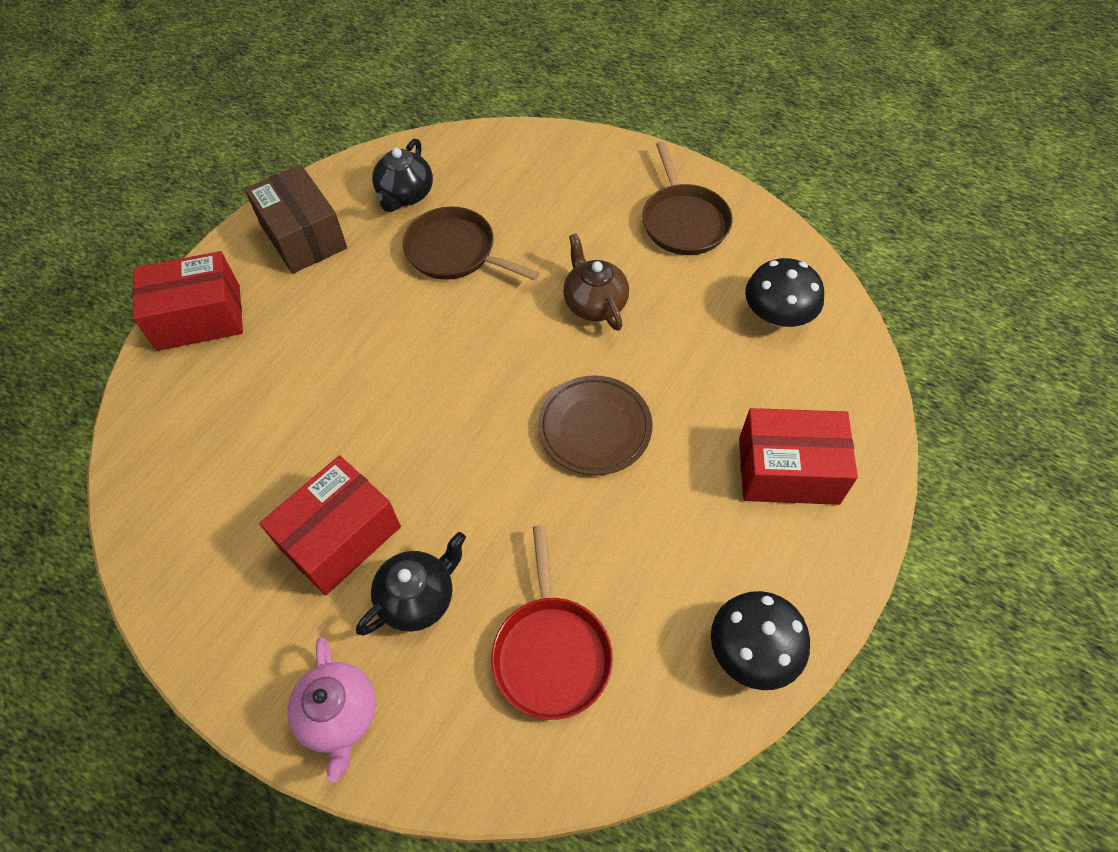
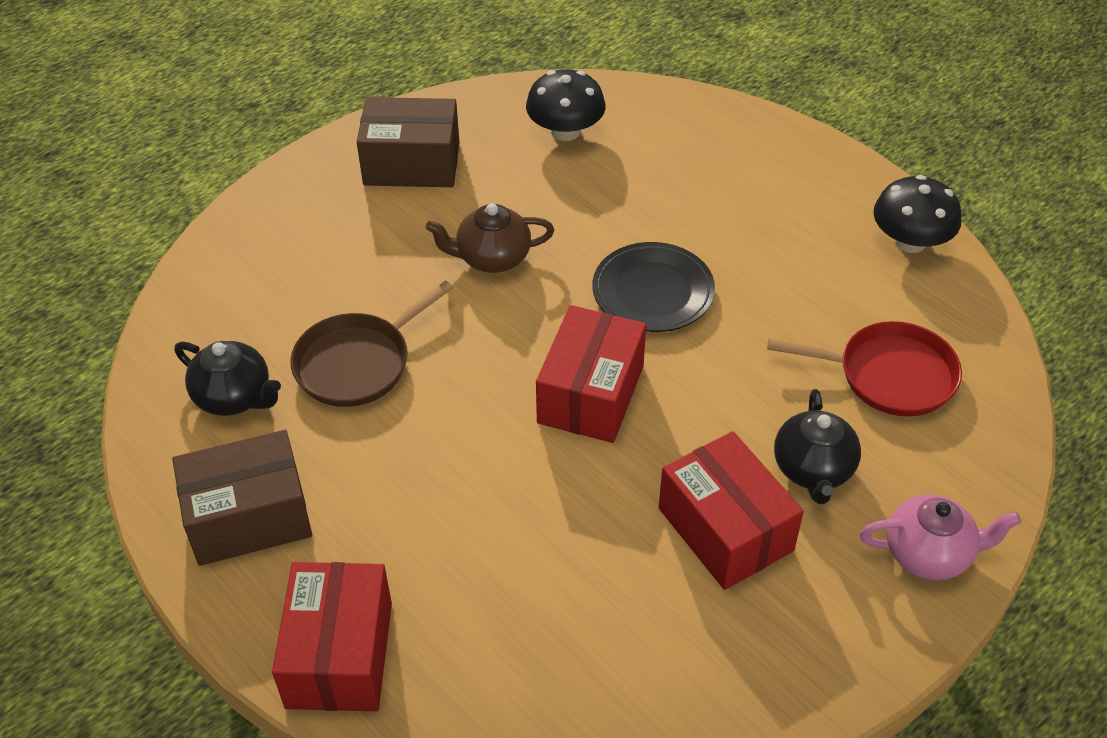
camera: 75 degrees left, 10 degrees down
black teapot [356,532,466,636] -> black teapot turned 150 degrees counterclockwise [774,389,861,504]
brown plate [538,375,652,475] -> black plate [593,242,715,332]
brown pan [643,141,733,255] -> brown box [357,97,460,187]
red box [739,408,858,505] -> red box moved to [536,305,646,443]

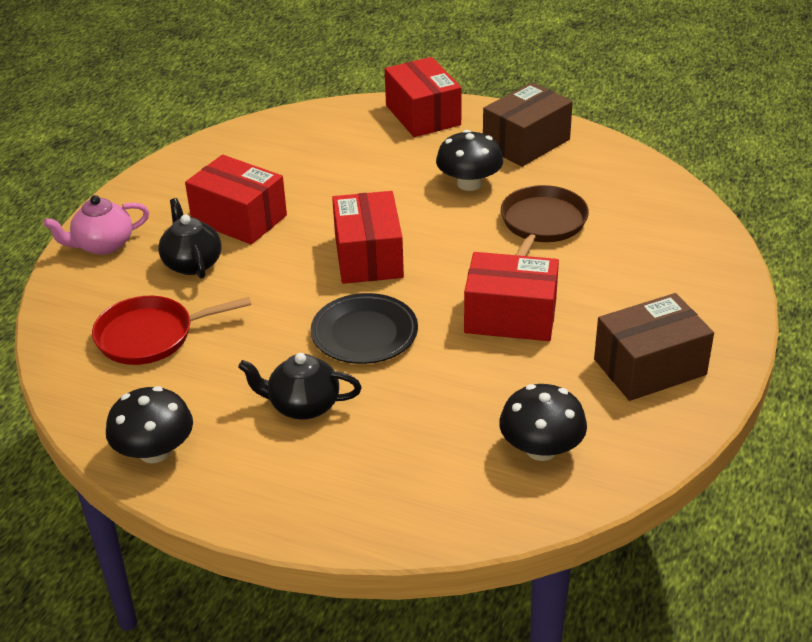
camera: 155 degrees right, 10 degrees down
black teapot [174,341,281,416] -> black teapot moved to [238,353,362,420]
brown teapot [426,203,554,273] -> red box [464,252,559,341]
none -> black mushroom [436,130,503,191]

